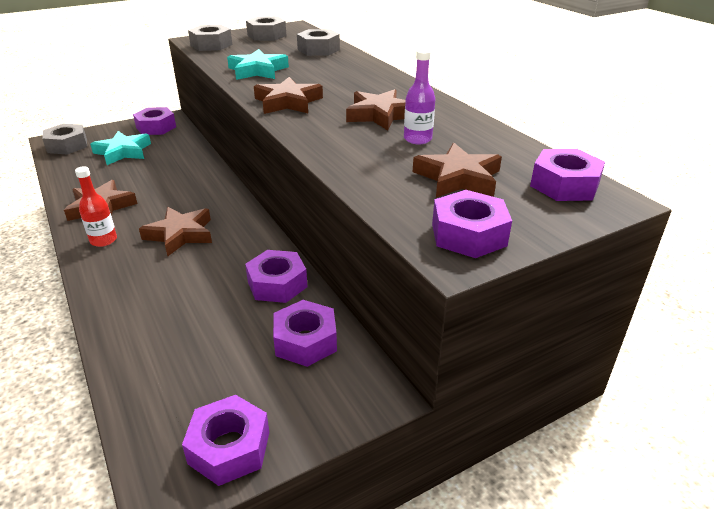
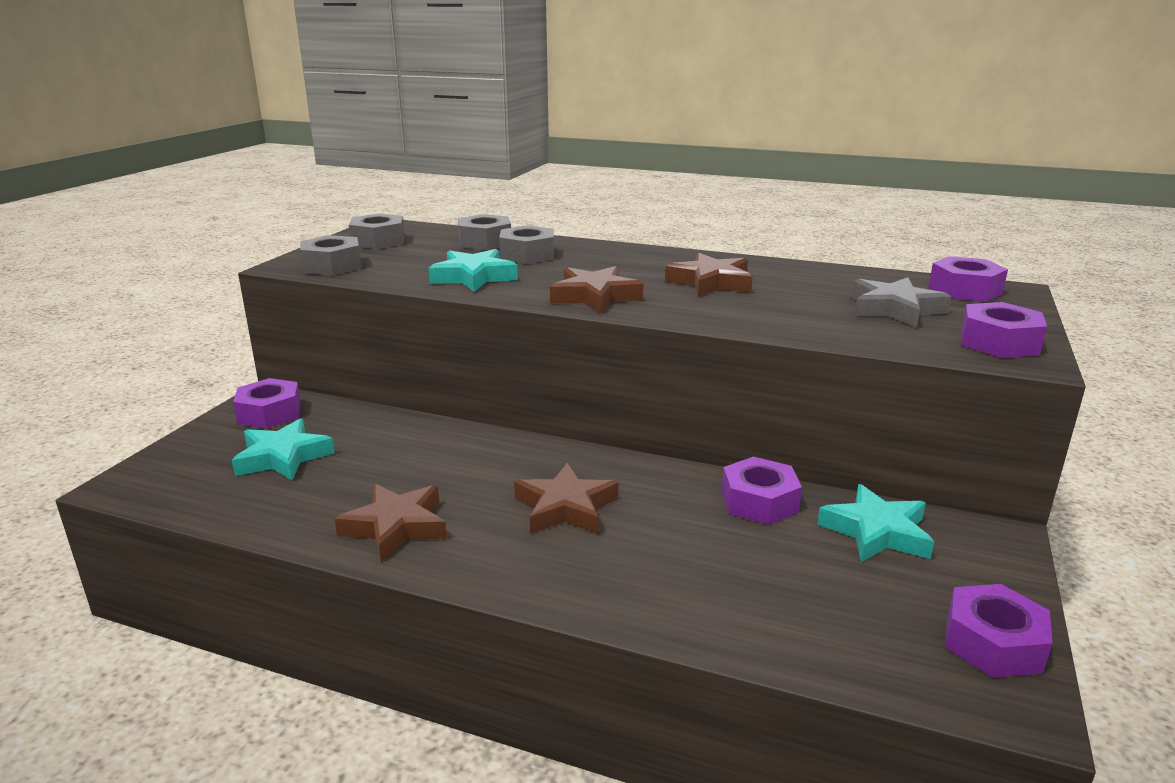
camera: 40 degrees left, 10 degrees down
grey nut [42,124,87,155] -> grey nut moved to [499,225,554,264]
red bottle [75,166,117,247] -> none
purple nut [273,300,337,367] -> turquoise star [817,484,934,562]
purple bottle [404,49,435,145] -> none
brown star [413,143,502,198] -> grey star [851,277,952,328]

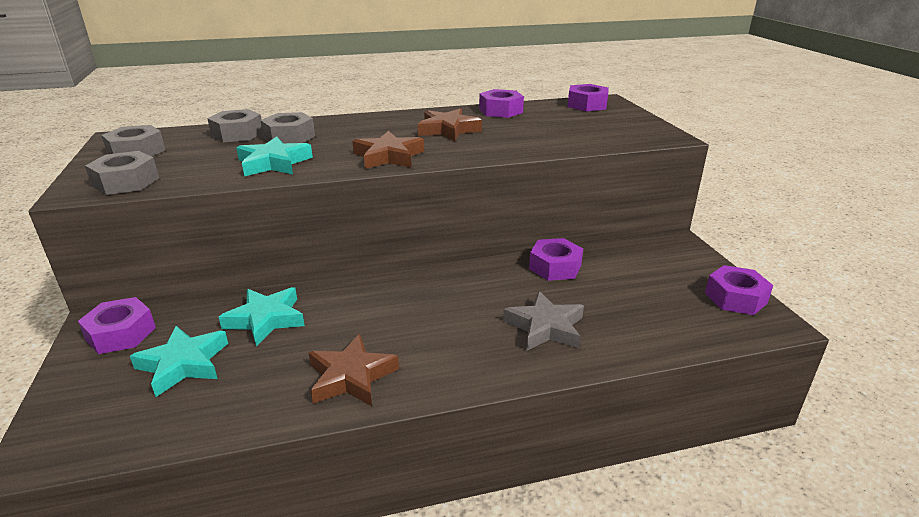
camera: 35 degrees left, 5 degrees up
brown star [514,463,618,534] -> none
turquoise star [817,484,934,562] -> turquoise star moved to [219,287,305,346]
grey star [851,277,952,328] -> grey star moved to [503,291,584,351]
purple nut [961,302,1047,358] -> purple nut moved to [479,89,524,118]

